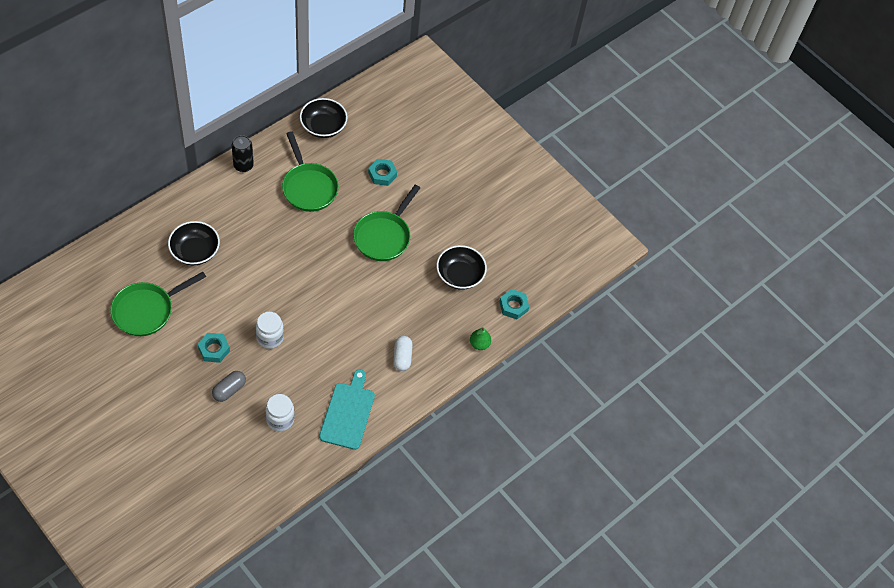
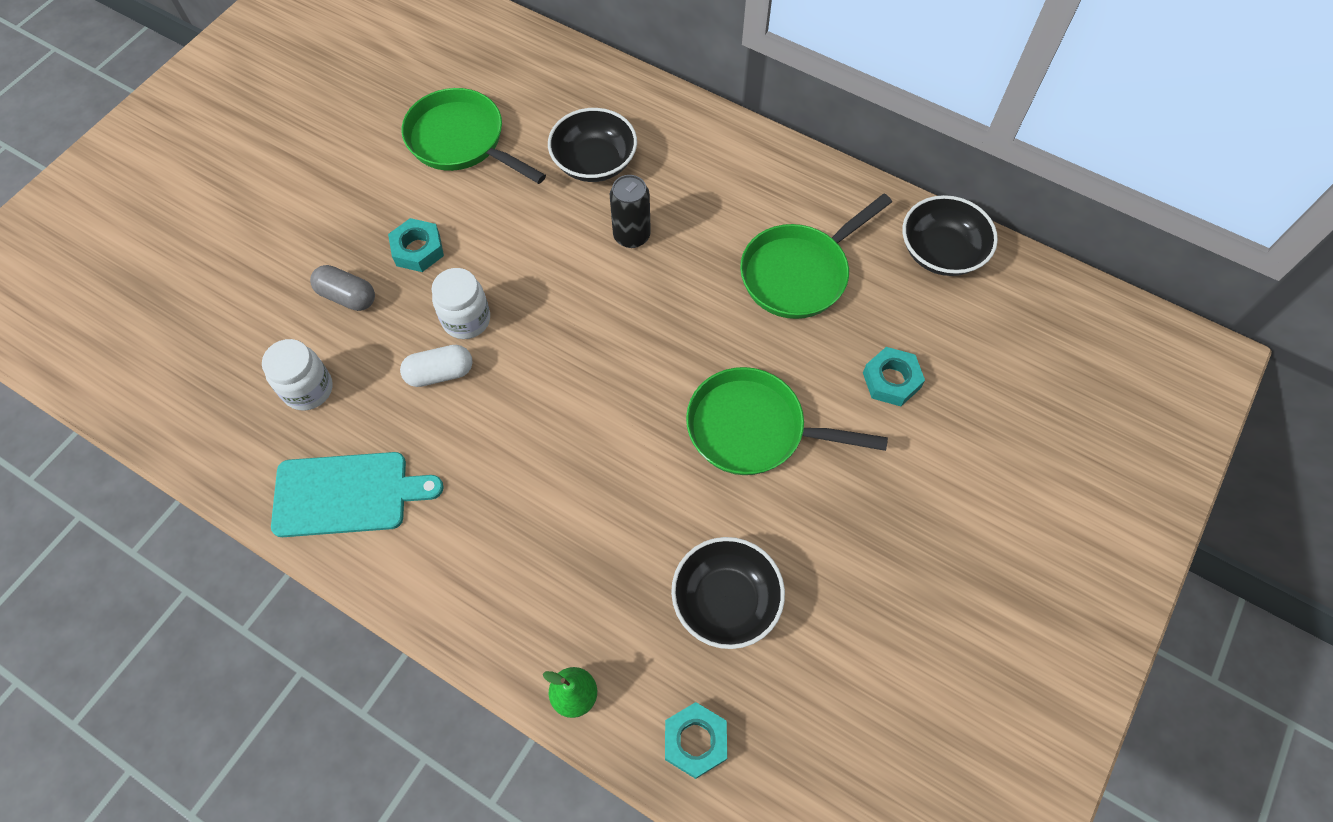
camera: 80 degrees right, 5 degrees up
black can [232,135,254,172] -> black can moved to [610,175,651,248]
white capsule [393,336,413,371] -> white capsule moved to [400,345,473,387]

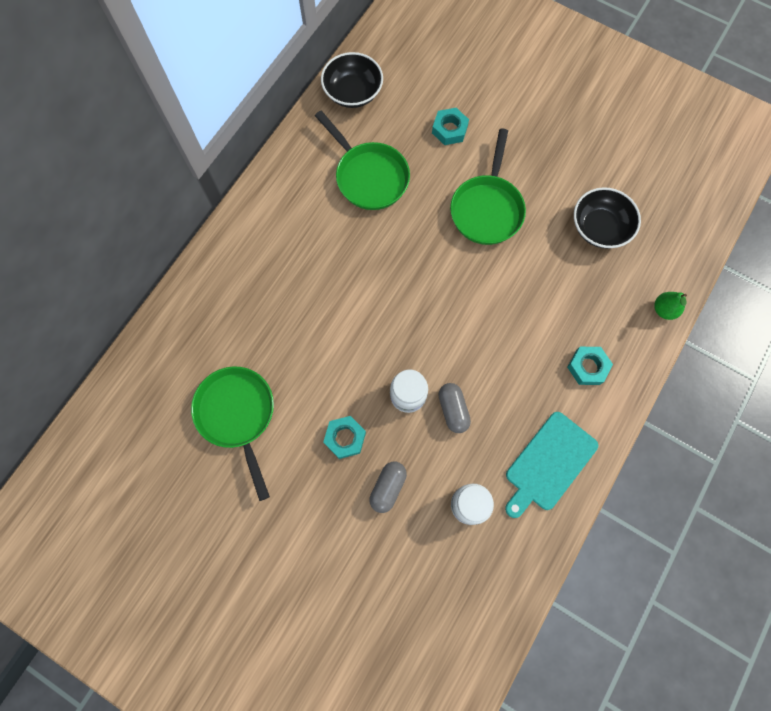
camera: 90 degrees left, 10 degrees up
turquoise cutting board [271,452,443,537] -> turquoise cutting board turned 135 degrees counterclockwise [505,412,598,518]
white capsule [400,345,473,387] -> grey capsule [438,383,471,433]
green pan [402,88,546,184] -> green pan turned 120 degrees clockwise [191,366,274,501]
black bowl [548,108,637,182] -> none
black can [610,175,651,248] -> none
turquoise nut [665,702,727,779] -> turquoise nut moved to [567,347,613,385]

